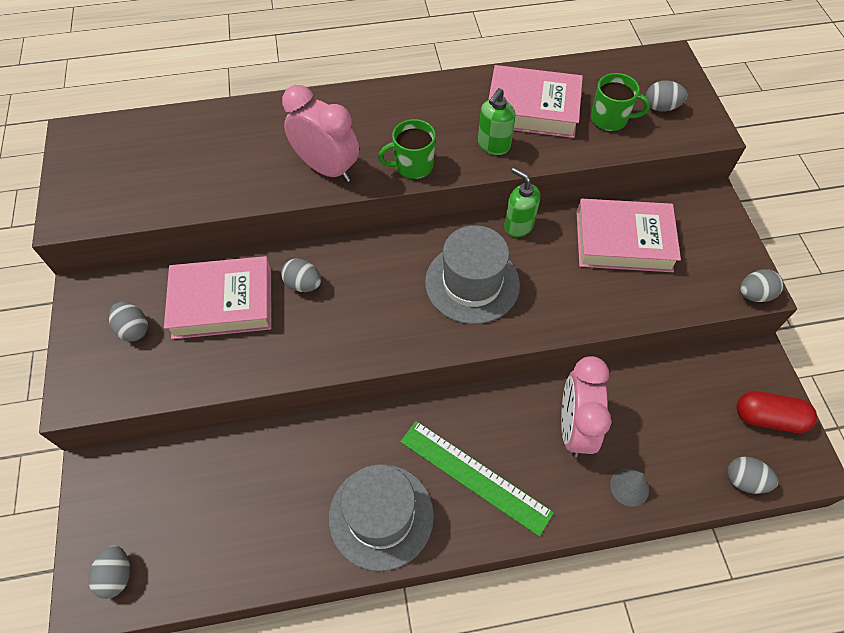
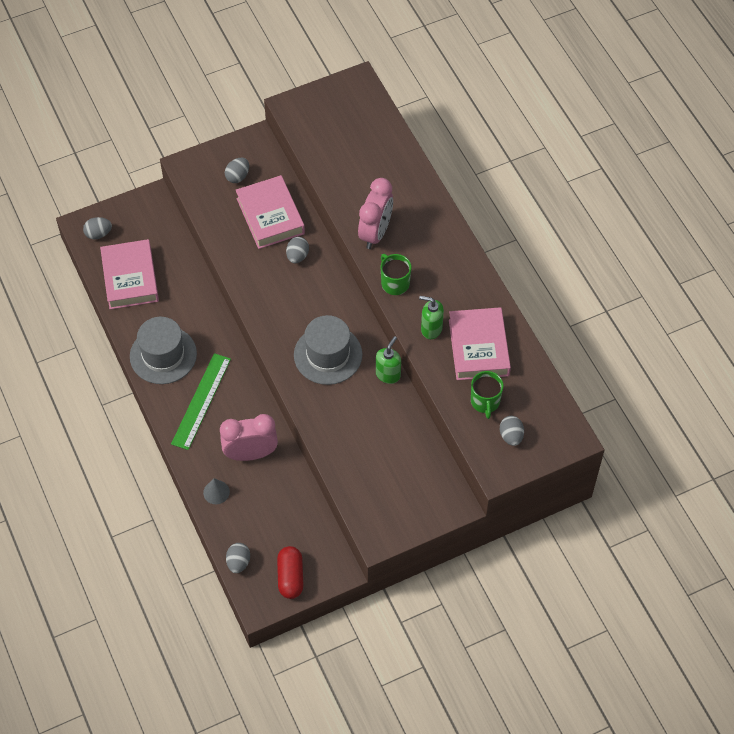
camera: 75 degrees right, 0 degrees up
pink book [577,199,681,272] -> pink book moved to [100,239,159,309]
grey egg [740,269,784,302] -> none

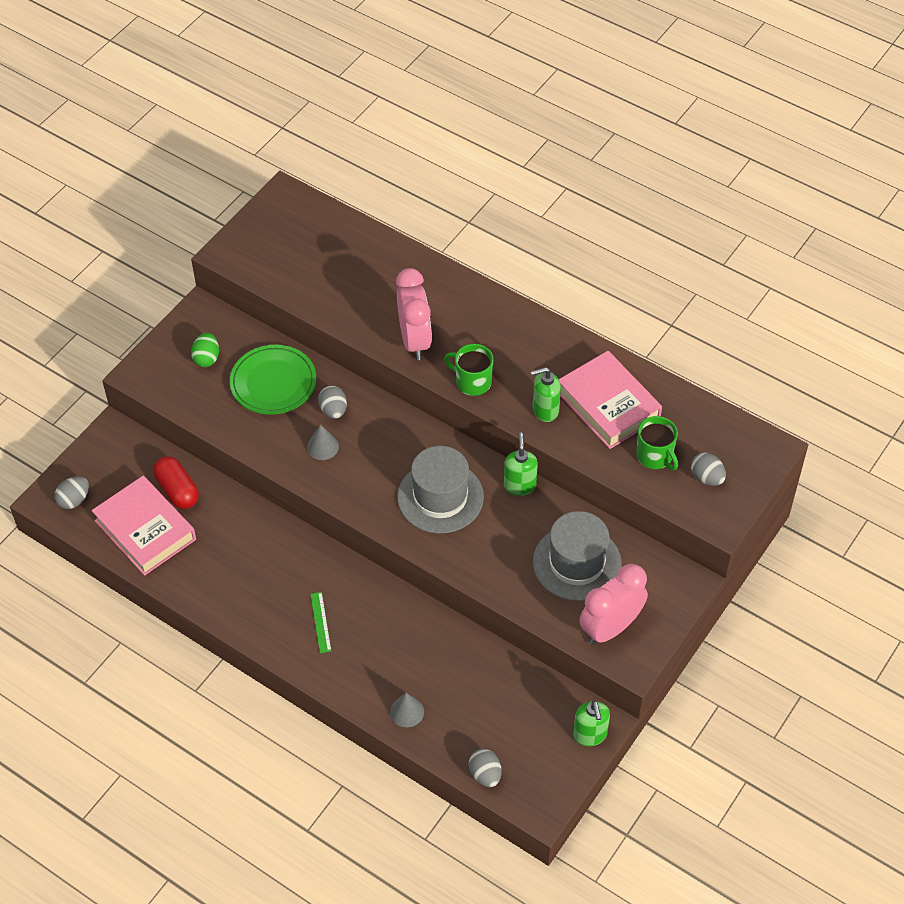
camera: 30 degrees left, 5 degrees down
grey hat [130,317,197,384] -> grey hat moved to [533,511,622,601]
green ruler [171,353,231,450] -> green ruler [310,592,331,653], size x0.48
pink clock [220,414,278,461] -> pink clock moved to [579,564,648,645]
grey egg [225,158,249,183] -> green egg [191,333,219,367]
pink book [236,175,305,249] -> green plate [230,345,316,415]
red capsule [277,546,304,599] -> red capsule moved to [153,456,199,509]
none -> grey cone [307,424,339,460]
none -> green soap dispenser [573,701,610,746]

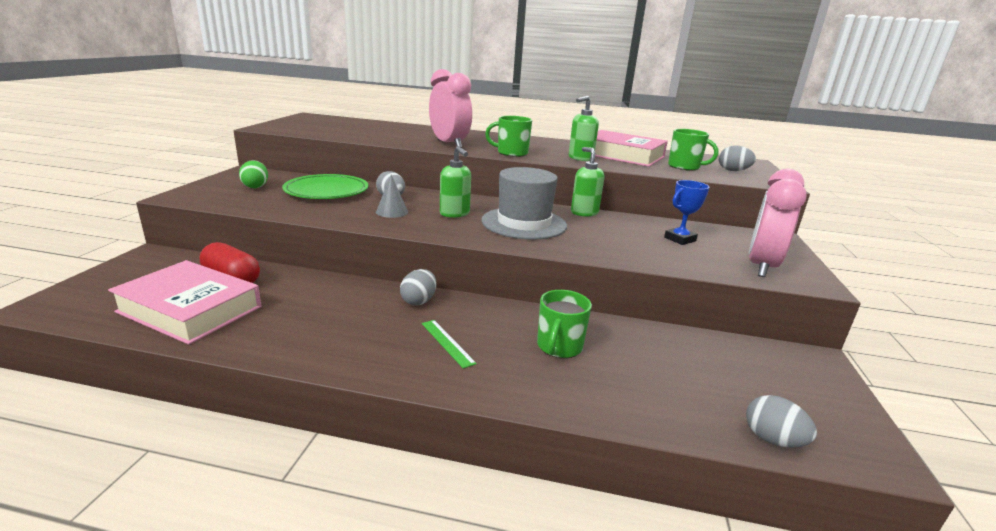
camera: 25 degrees left, 30 degrees down
grey egg [54,476,89,509] -> grey egg moved to [400,269,436,306]
grey cone [390,693,424,727] -> none
grey hat [533,511,622,601] -> blue trophy [664,180,710,245]
green soap dispenser [573,701,610,746] -> green soap dispenser moved to [440,146,471,218]
none -> green mug [537,290,592,358]

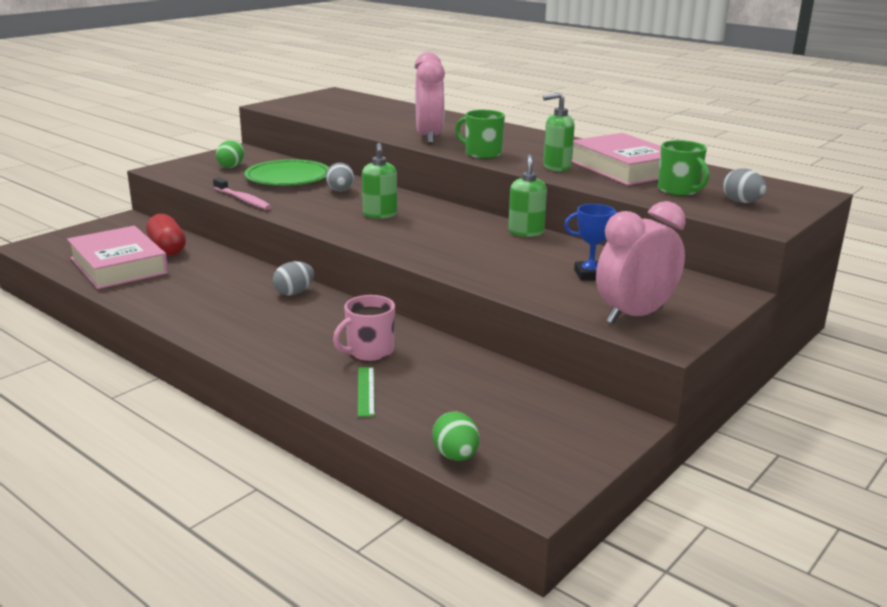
camera: 30 degrees right, 0 degrees up
grey cone [376,175,408,218] -> none
green ruler [422,320,477,369] -> green ruler moved to [358,367,375,417]
grey hat [481,167,567,240] -> none
green mug [537,290,592,358] -> pink mug [333,295,395,361]
grey egg [746,395,817,448] -> green egg [432,412,479,461]
none -> pink toothbrush [213,177,272,210]

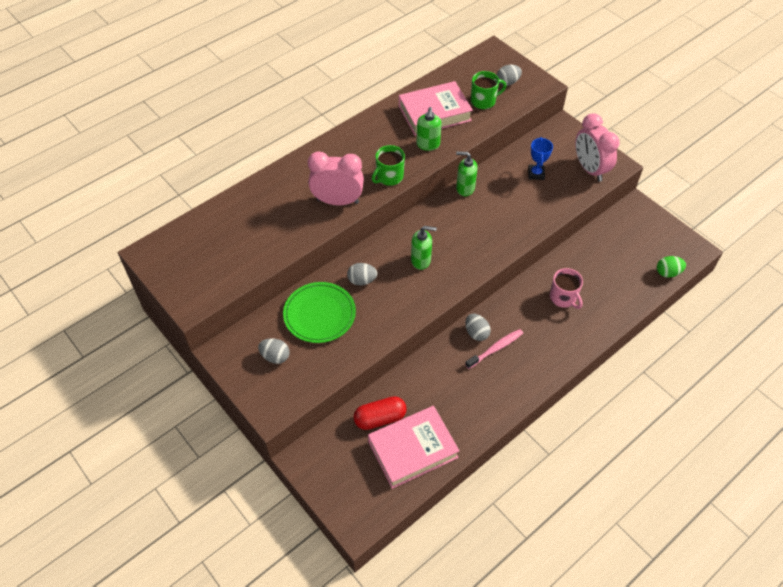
camera: 80 degrees left, 30 degrees up
pink toothbrush [213,177,272,210] -> pink toothbrush moved to [465,329,523,369]
green egg [216,140,244,168] -> grey egg [258,338,290,364]
green ruler [358,367,375,417] -> none

